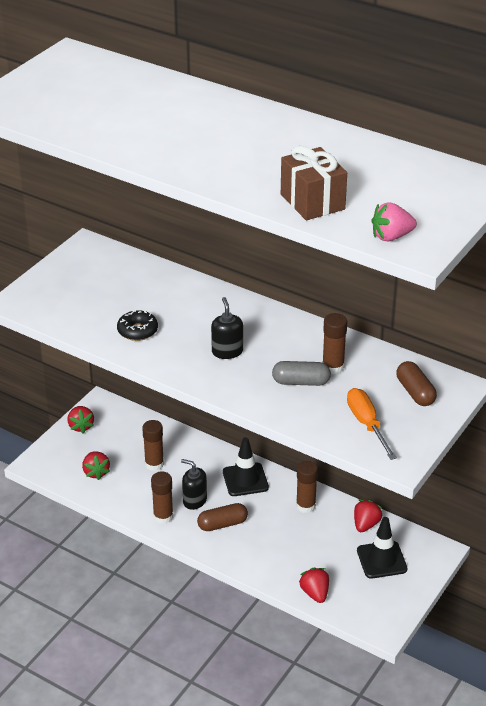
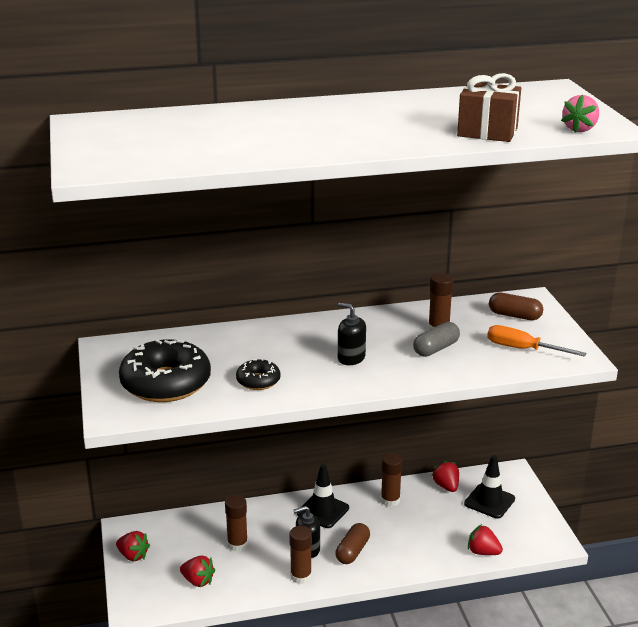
camera: 45 degrees left, 10 degrees down
none -> black donut [119,339,211,402]

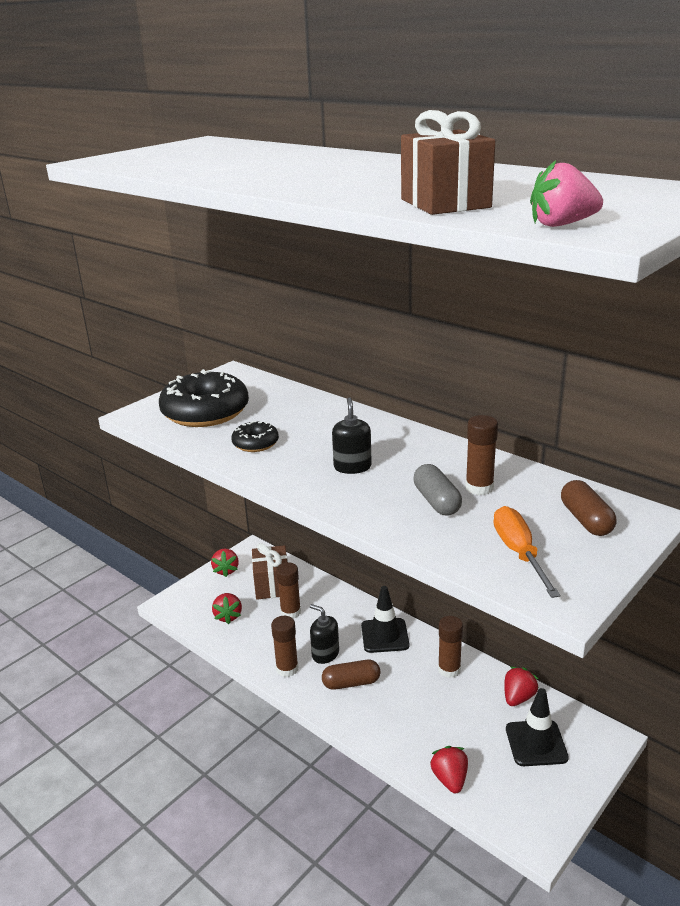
camera: 55 degrees right, 0 degrees up
grey capsule [413,322,460,357] -> grey capsule turned 60 degrees clockwise [413,464,462,516]
none -> brown gift [252,543,288,600]

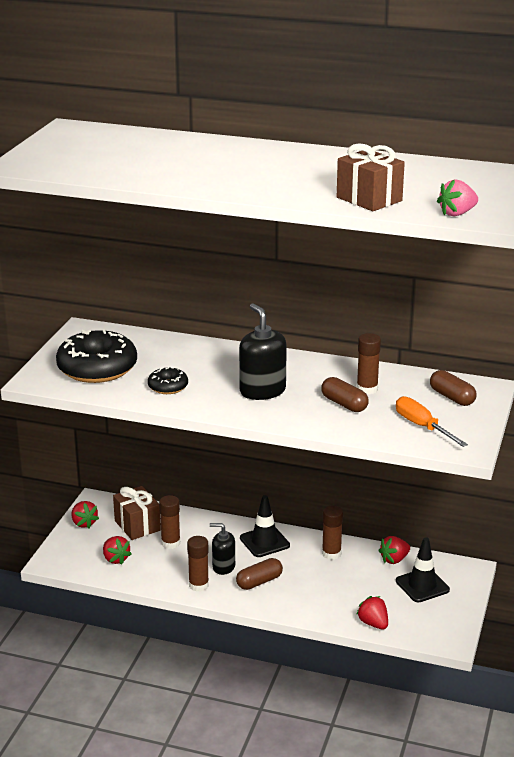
camera: 25 degrees left, 0 degrees up
black soap dispenser [332,397,372,474] -> black soap dispenser [239,303,287,400], size x1.56
grey capsule [413,464,462,516] -> brown capsule [321,377,369,412]
red strawberry [504,667,539,706] -> red strawberry turned 135 degrees counterclockwise [378,536,410,564]

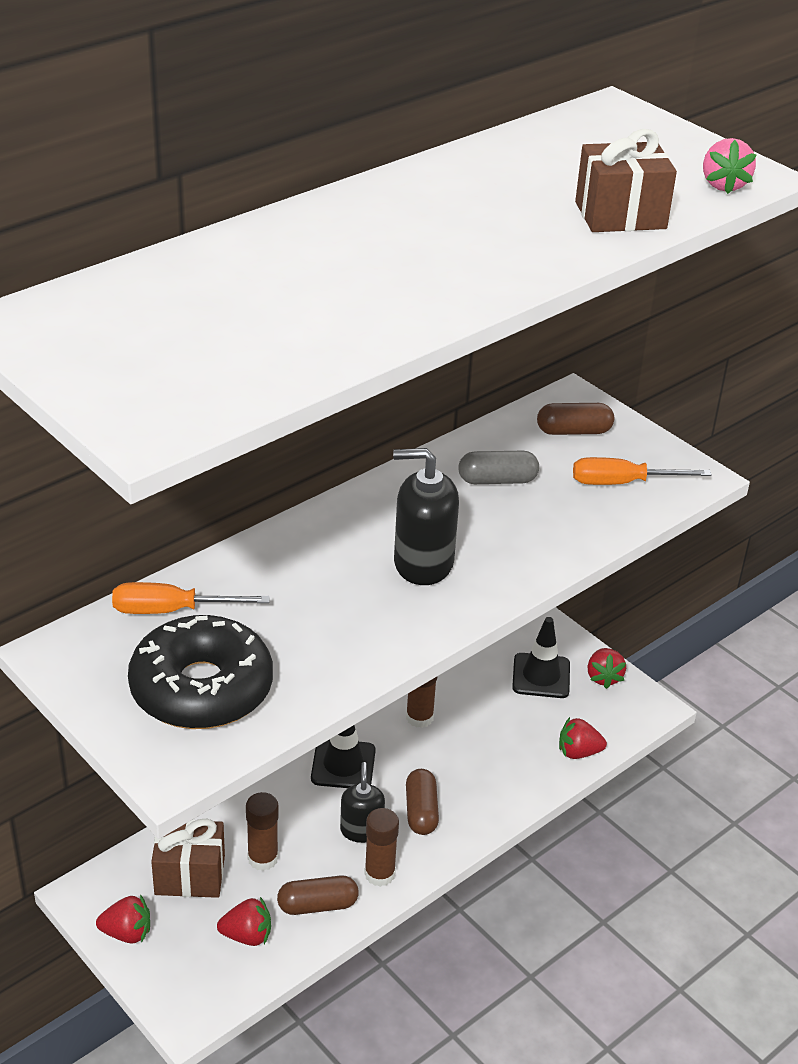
camera: 60 degrees left, 10 degrees up
black donut [148,367,188,394] -> none
black soap dispenser [210,523,235,575] -> black soap dispenser turned 135 degrees clockwise [340,762,385,843]
brown capsule [321,377,369,412] -> brown capsule moved to [277,875,359,915]
brown glue stick [357,333,381,394] -> grey capsule [458,451,539,484]
red strawberry [378,536,410,564] -> red strawberry moved to [587,648,626,689]
none -> orange screwdriver [112,582,270,614]

